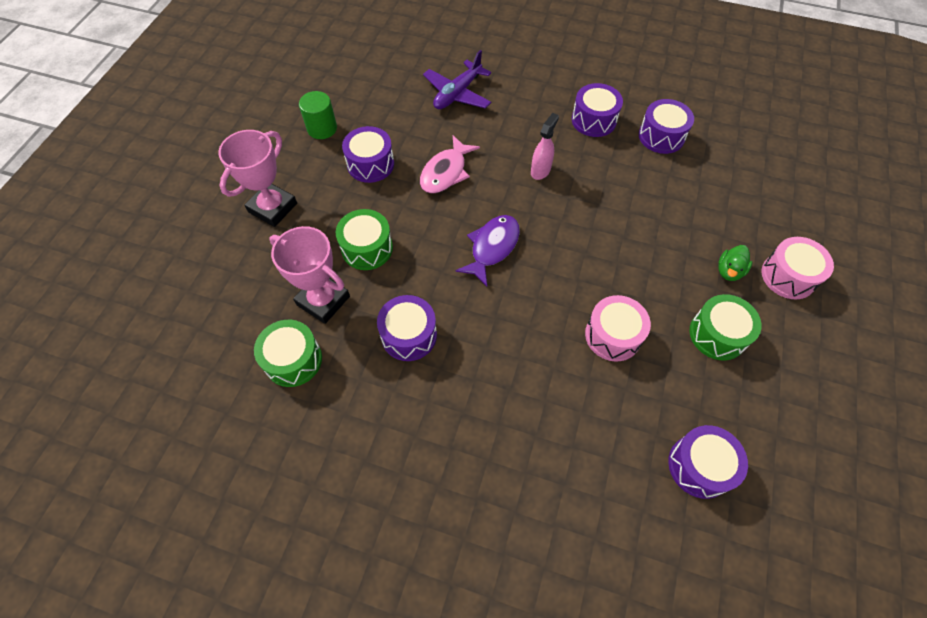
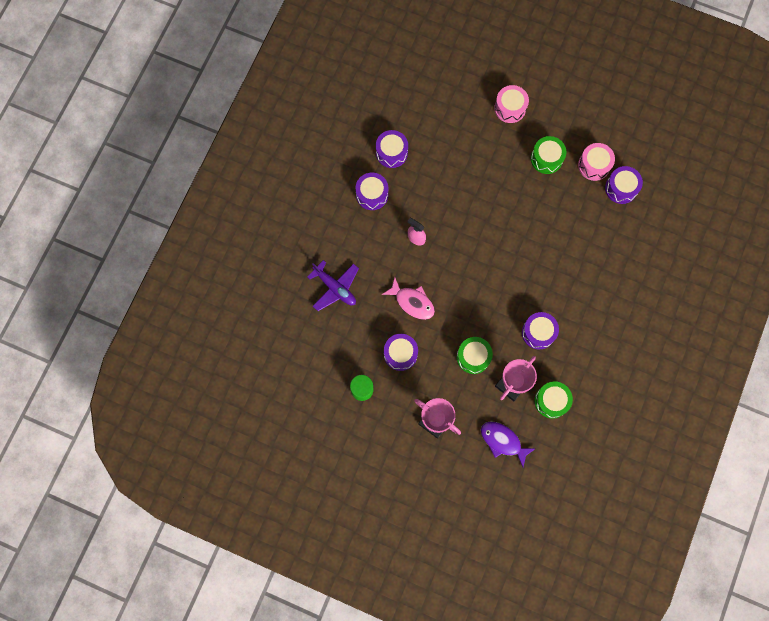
camera: 85 degrees left, 15 degrees up
purple fish [456,215,520,286] -> purple fish moved to [481,422,536,467]
pink drum [585,295,651,362] -> pink drum moved to [578,143,615,181]
green duck [718,245,752,281] -> none

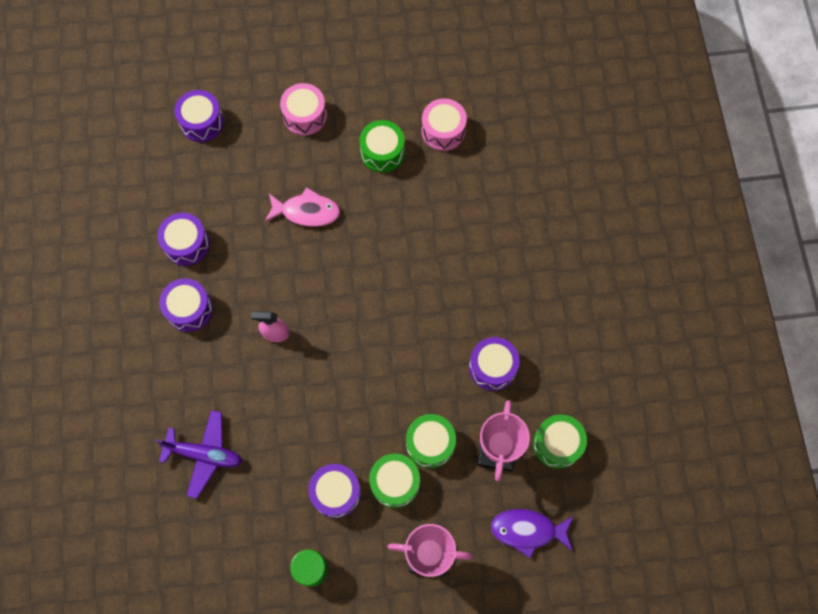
camera: 30 degrees left, 5 degrees down
pink fish [382,277,435,320] -> pink fish moved to [265,187,340,227]
purple drum [605,166,643,204] -> purple drum moved to [175,90,224,142]
none -> green drum [369,454,420,508]

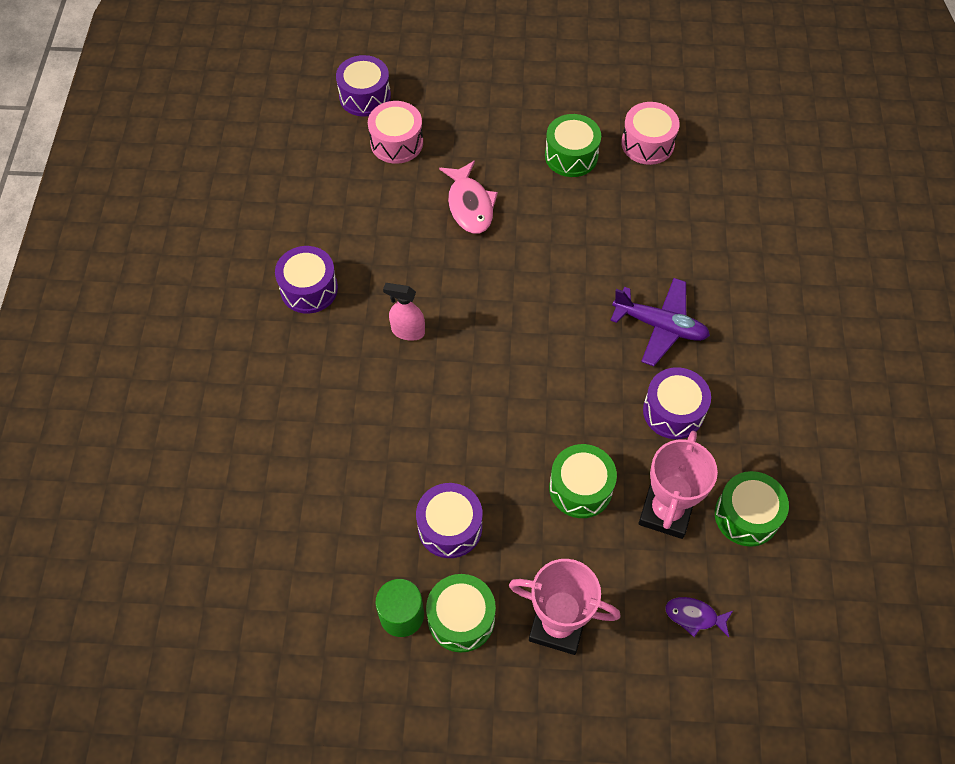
camera: 10 degrees right, 10 degrees down
purple plane [155,410,242,499] -> purple plane moved to [610,278,710,366]
purple drum [157,213,210,266] -> none
pink fish [265,187,340,227] -> pink fish turned 60 degrees clockwise [439,161,498,234]
pink drum [280,83,327,136] -> pink drum moved to [368,101,423,164]
green drum [369,454,420,508] -> green drum moved to [426,574,496,653]
purple fish [491,509,573,559] -> purple fish [665,597,733,637], size x0.60

